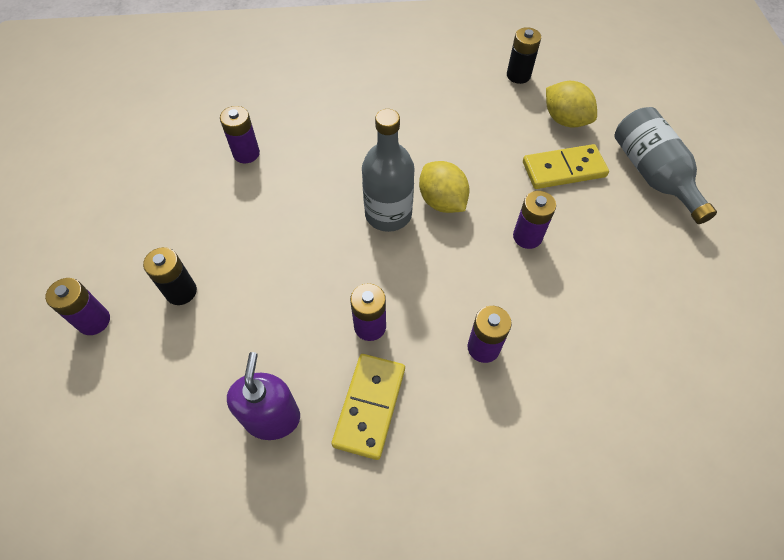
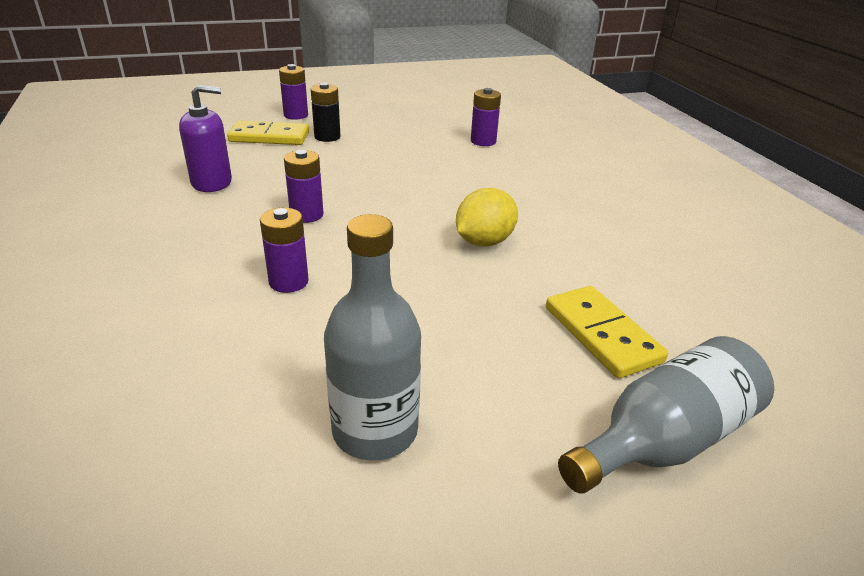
camera: 75 degrees right, 25 degrees down
yellow domino [331,354,405,460] -> yellow domino moved to [227,120,309,145]
grey bottle [362,109,414,232] -> grey bottle moved to [324,214,421,461]
black battery [507,27,541,84] -> none
purple battery [513,191,556,249] -> none
yellow lemon [546,81,597,128] -> none

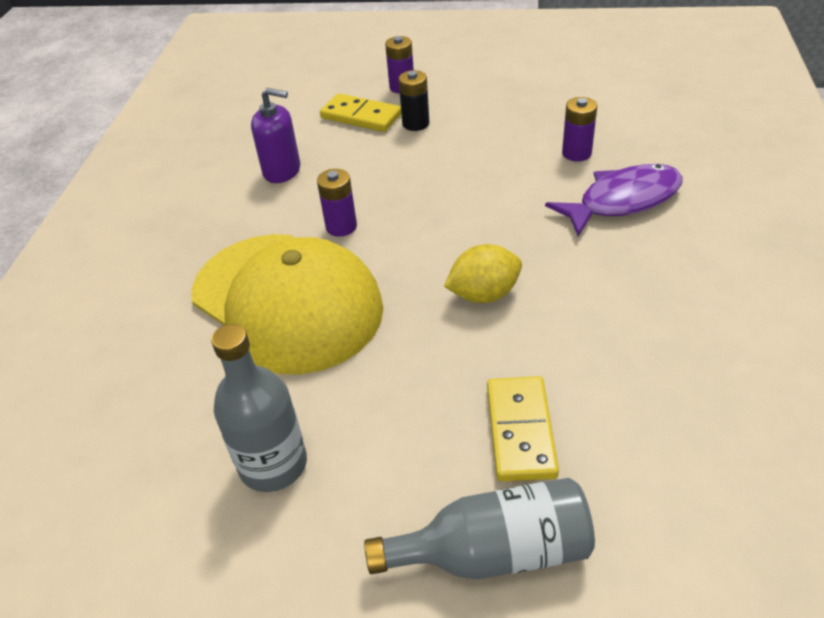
camera: 30 degrees right, 10 degrees up
purple battery [260,208,309,293] -> yellow cap [192,234,383,375]
none -> purple fish [545,164,683,236]

